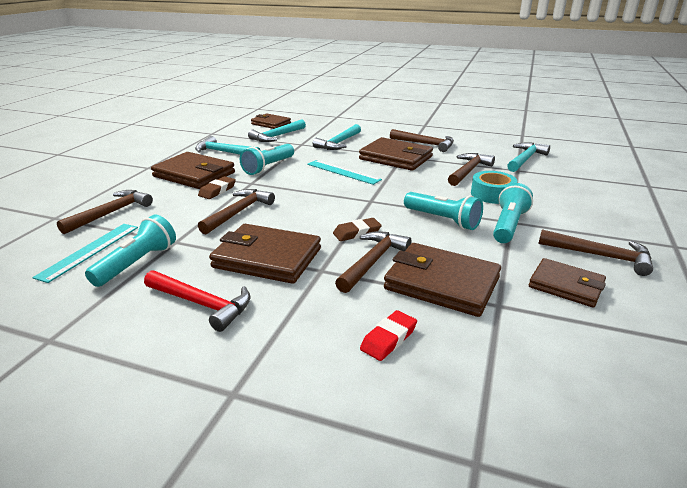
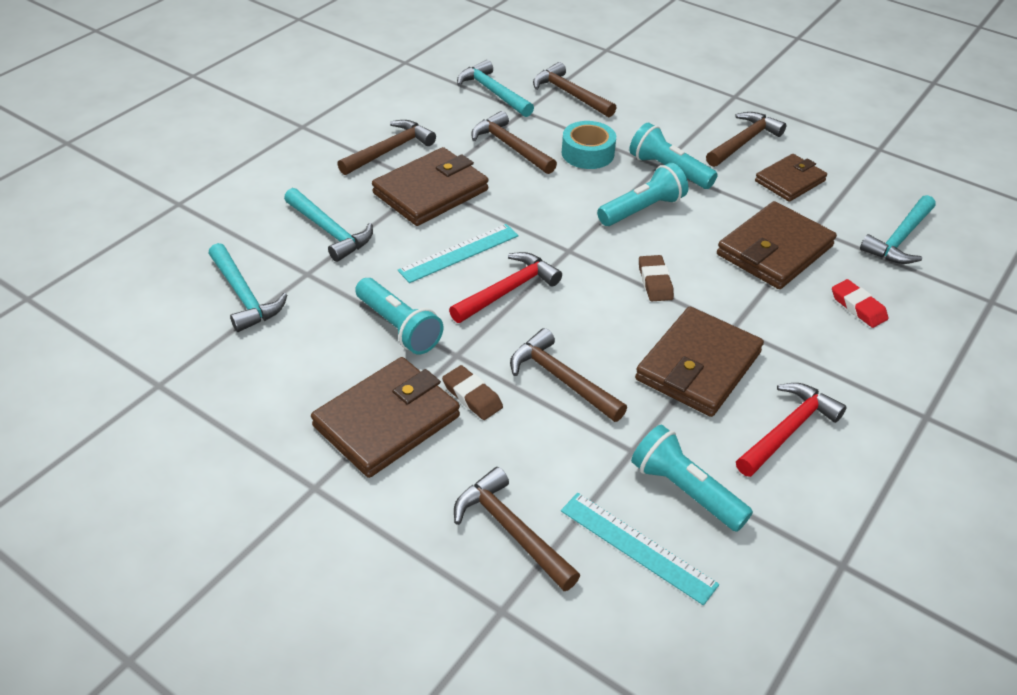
camera: 75 degrees left, 15 degrees up
turquoise hammer [195,136,261,155] -> turquoise hammer moved to [860,195,936,264]
brown wallet [251,113,291,129] -> none
brown hammer [335,231,411,293] -> brown hammer moved to [533,62,616,117]
none -> red hammer [449,252,562,323]

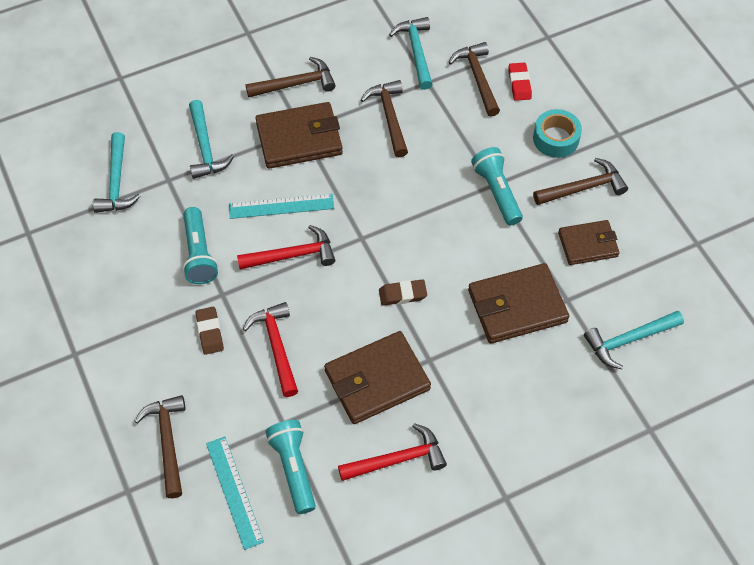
camera: 30 degrees right, 15 degrees up
brown wallet [311,357,460,478] -> none
brown hammer [510,328,627,422] -> red hammer [243,302,298,397]
turquoise tape [562,121,616,169] -> turquoise tape moved to [533,109,582,158]
turquoise flashlight [597,163,688,226] -> none
brown eraser [639,255,674,301] -> brown eraser turned 60 degrees clockwise [379,279,427,306]
red eraser [832,279,889,328] -> red eraser moved to [509,62,532,101]

